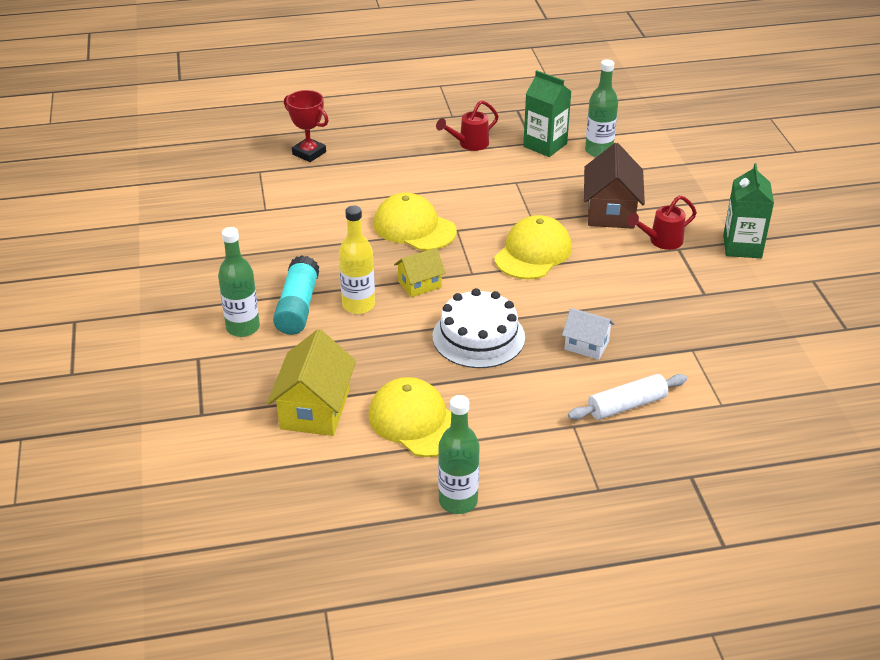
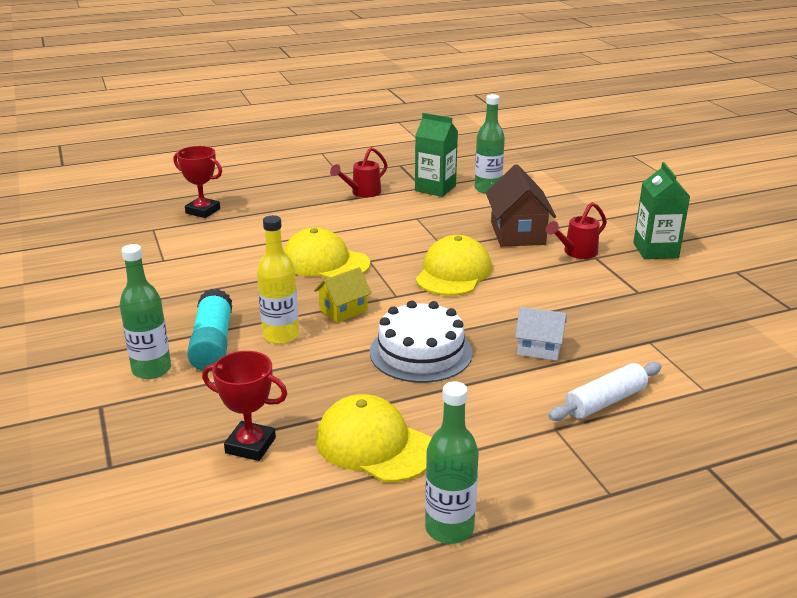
camera: 10 degrees left, 10 degrees down
yellow house [267,329,356,436] -> red trophy [202,351,287,461]

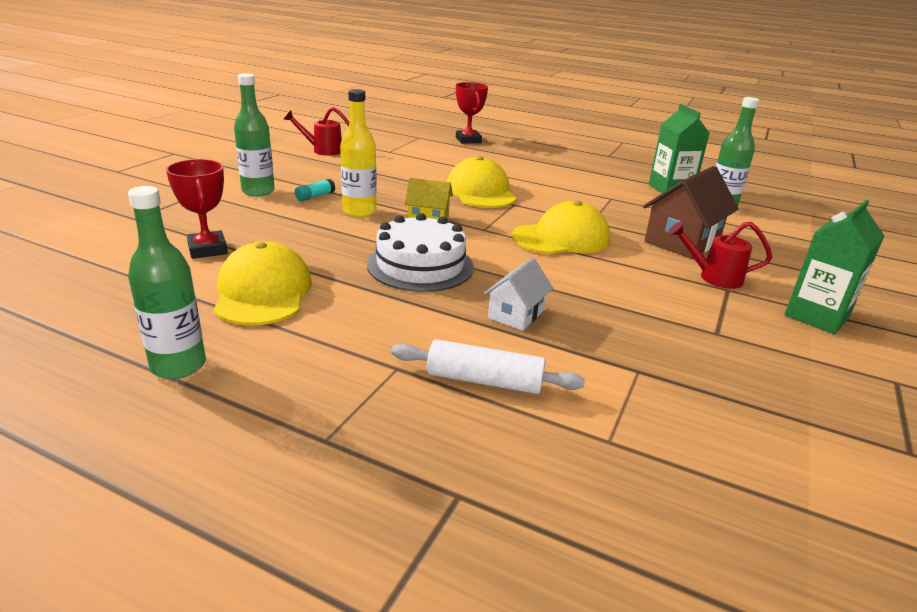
camera: 45 degrees right, 0 degrees up
turquoise glue stick [187,289,232,371] -> turquoise glue stick [295,179,335,201], size x0.46
red watering can [330,147,387,197] -> red watering can moved to [284,107,350,156]
white house [515,307,566,361] -> white house turned 60 degrees clockwise [484,258,553,331]

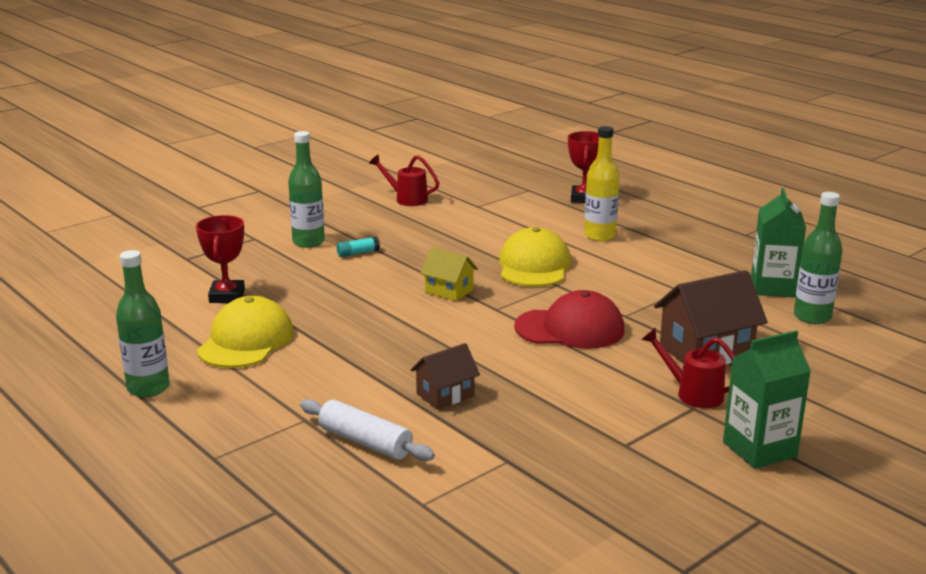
camera: 25 degrees right, 5 degrees down
yellow bottle [340,89,377,217] -> yellow bottle moved to [584,126,620,241]
white cake [367,213,474,292] -> none
white house [484,258,553,331] -> brown house [411,343,480,410]
yellow cap [512,201,610,254] -> red cap [514,290,625,349]

